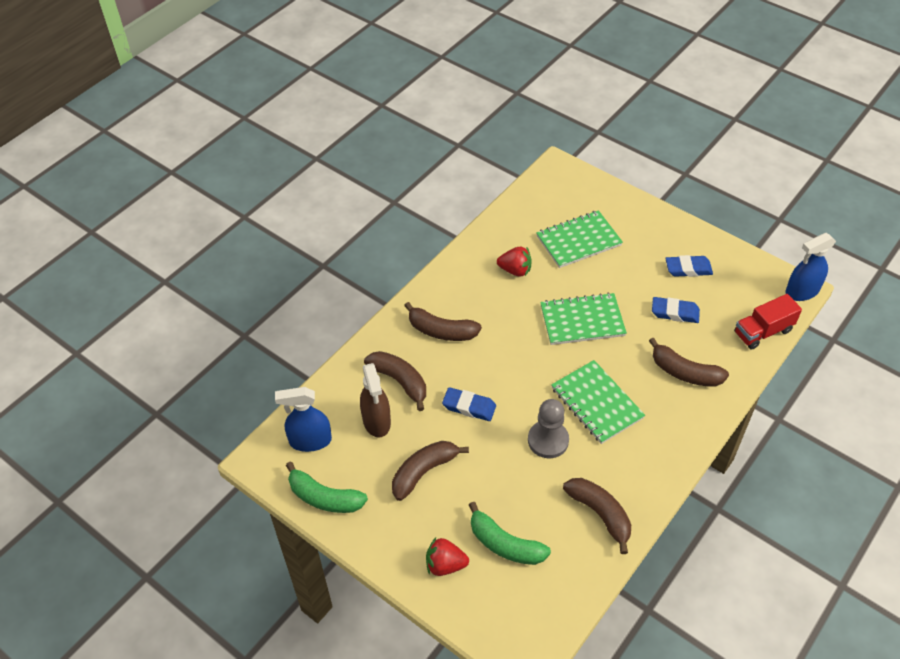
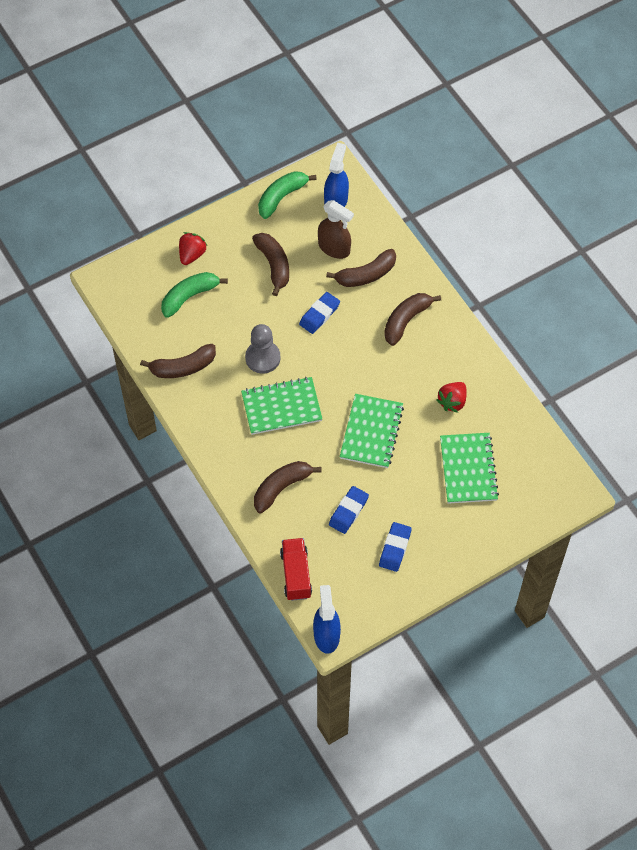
camera: 110 degrees right, 10 degrees up
brown spray bottle [360,363,391,438] -> brown spray bottle turned 150 degrees counterclockwise [318,200,354,259]

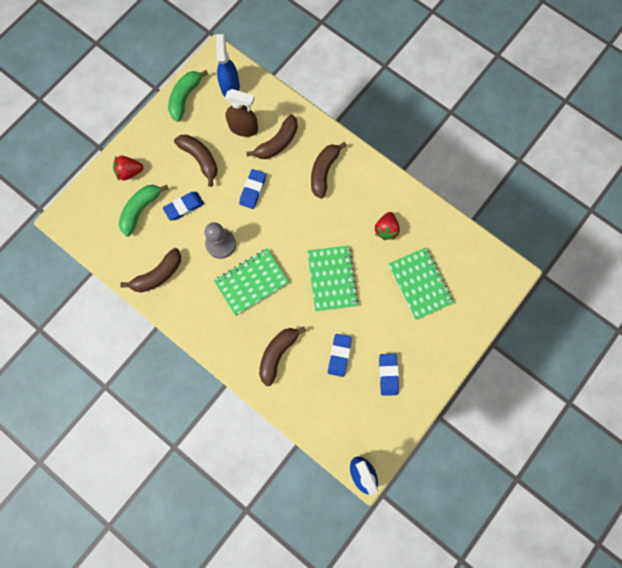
camera: 20 degrees left, 15 degrees up
red strawberry [179,232,207,265] -> red strawberry turned 105 degrees counterclockwise [113,156,144,181]
red truck [280,538,312,601] -> none
none -> blue eraser [163,192,204,220]

